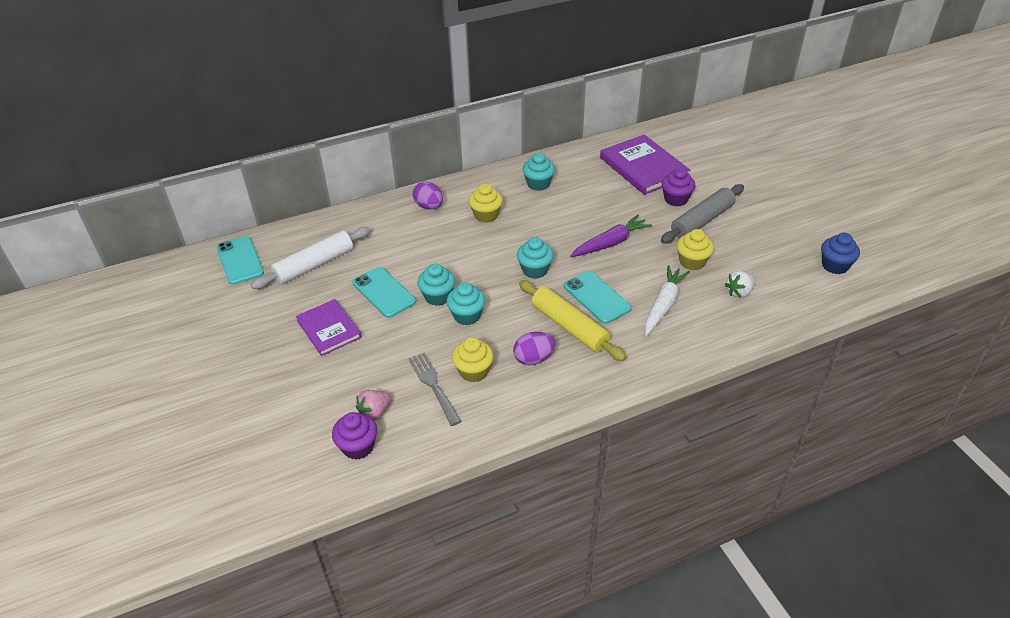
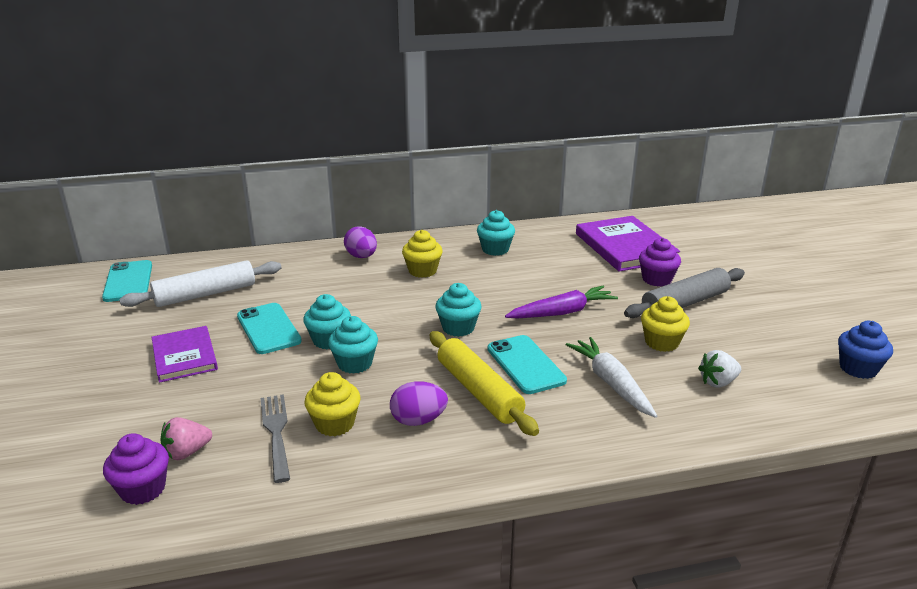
camera: 10 degrees right, 15 degrees down
white carrot [645,265,690,336] -> white carrot turned 60 degrees counterclockwise [565,337,657,418]

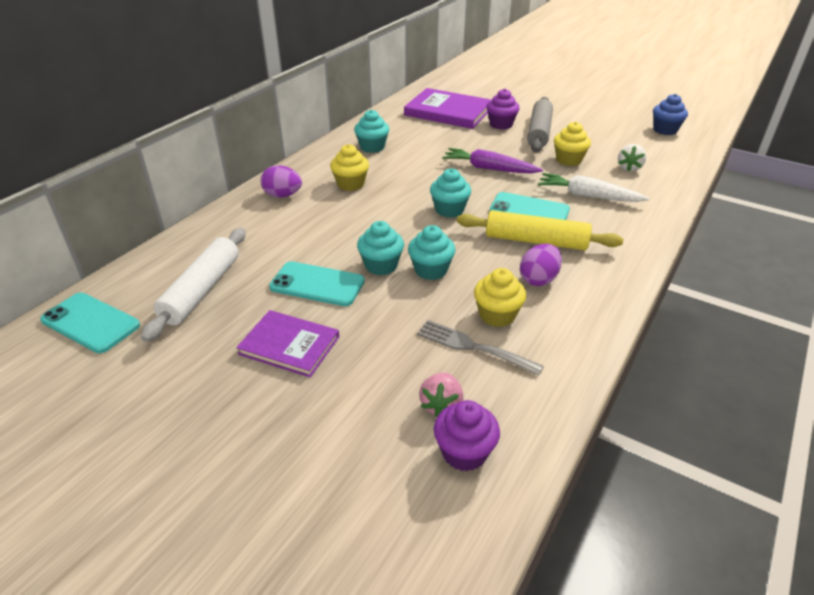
camera: 45 degrees left, 10 degrees up
purple carrot [505,286,618,318] -> purple carrot turned 90 degrees counterclockwise [442,148,543,173]

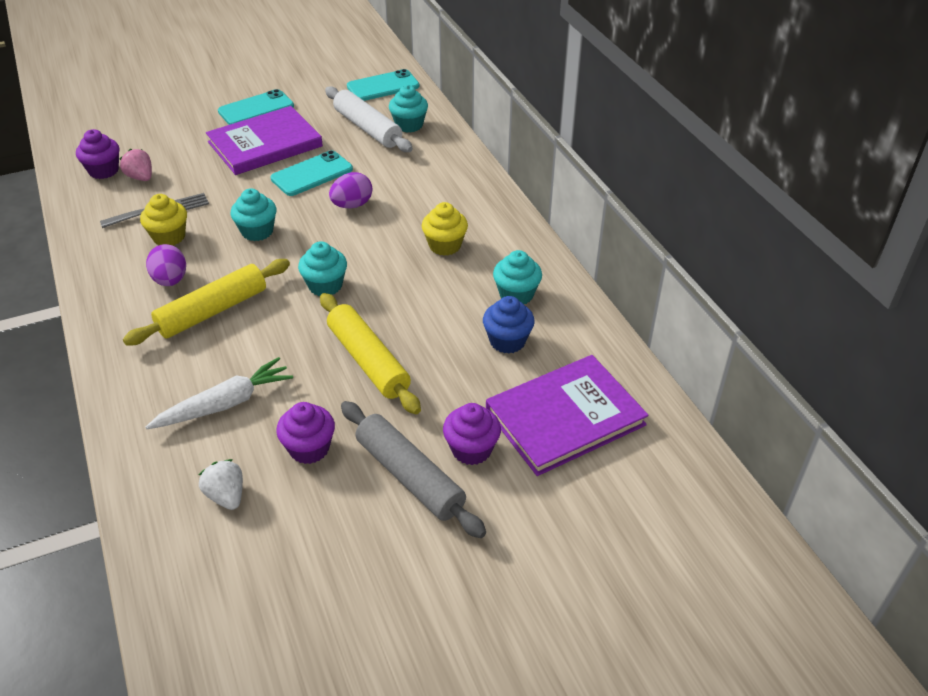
camera: 125 degrees right, 5 degrees up
purple book [236,310,339,377] -> purple book [206,106,323,175], size x1.55
purple egg [261,165,302,197] -> purple egg moved to [329,172,372,208]
turquoise cupcake [357,221,404,275] -> turquoise cupcake moved to [389,85,428,133]
purple carrot [442,148,543,173] -> yellow rolling pin [320,293,421,414]
turquoise phone [490,192,570,220] -> turquoise phone moved to [218,89,294,125]
yellow cupcake [554,122,591,166] -> purple cupcake [276,402,335,464]
blue cupcake [653,94,688,135] -> blue cupcake moved to [483,296,535,354]

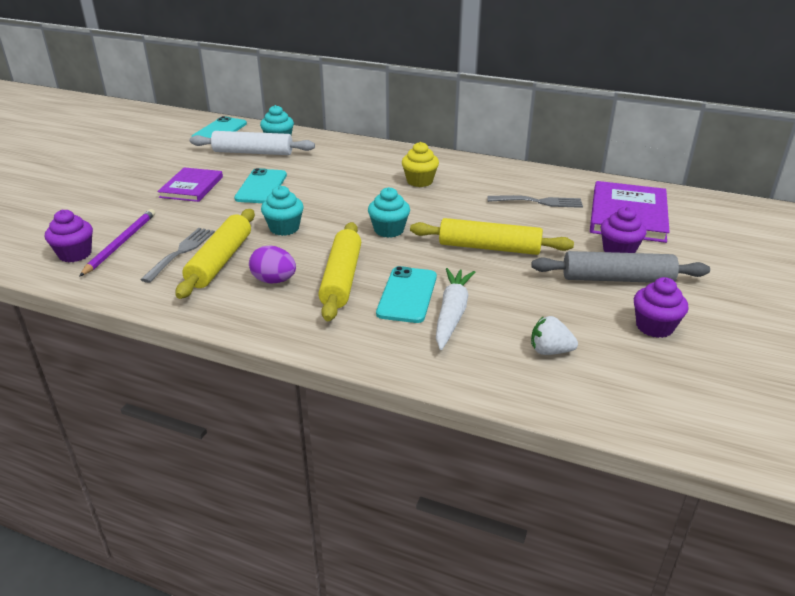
camera: 45 degrees left, 10 degrees down
pink strawberry [120,149,152,181] -> purple pencil [79,209,155,277]
yellow cupcake [140,194,187,245] -> yellow rolling pin [176,209,255,299]
purple book [206,106,323,175] -> purple book [157,167,223,202], size x0.64
turquoise phone [218,89,294,125] -> turquoise phone moved to [376,266,437,323]
purple cupcake [276,402,335,464] -> purple cupcake moved to [634,277,688,338]
purple egg [329,172,372,208] -> none
blue cupcake [483,296,535,354] -> grey fork [487,195,583,208]
turquoise cupcake [493,250,542,304] -> none

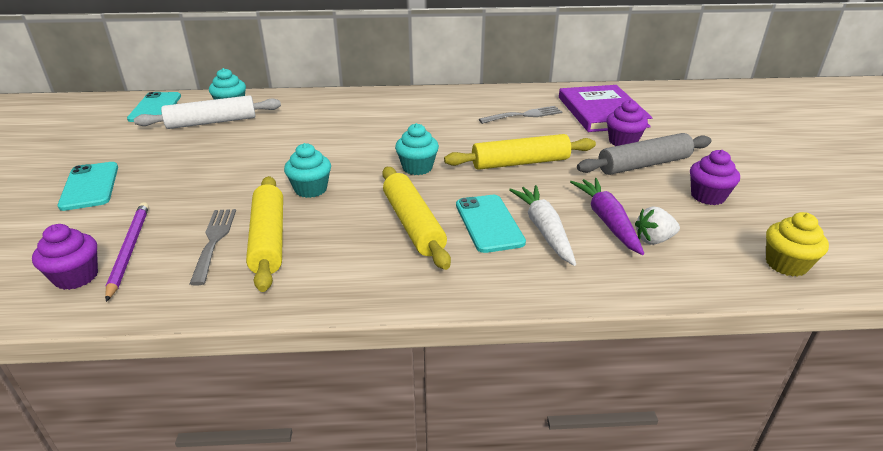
camera: 25 degrees left, 0 degrees up
purple book [157,167,223,202] -> none
turquoise phone [234,168,287,203] -> turquoise phone moved to [57,162,118,211]
purple egg [249,245,296,283] -> none
yellow cupcake [402,142,439,187] -> yellow cupcake moved to [766,212,829,277]
none -> purple carrot [570,178,644,255]

